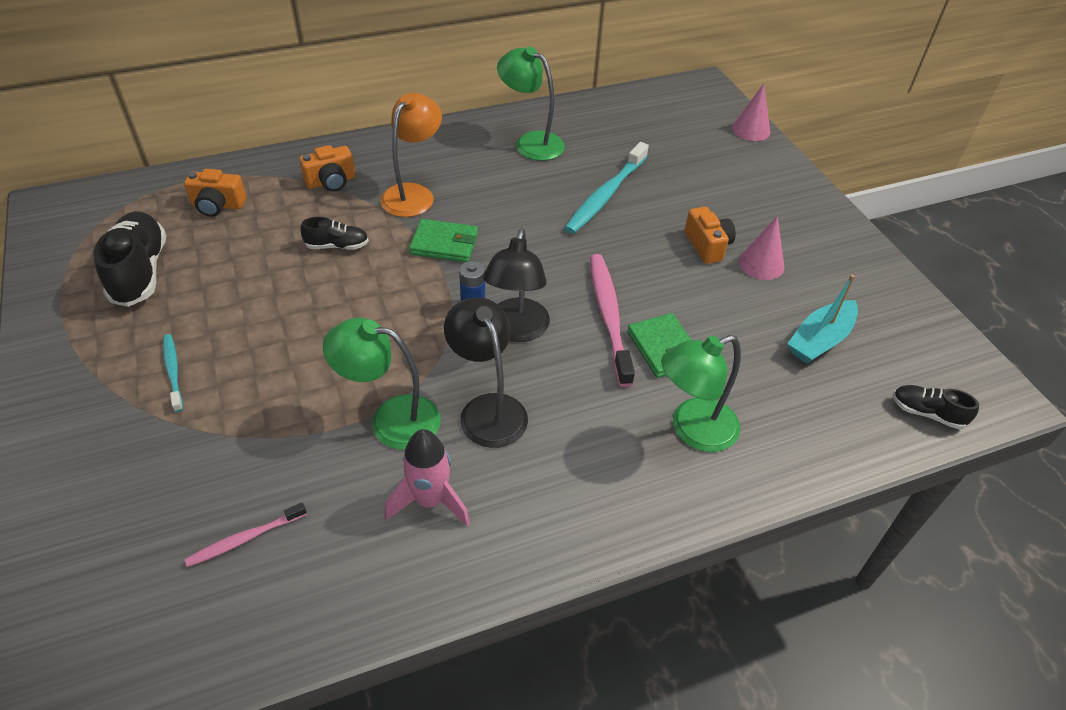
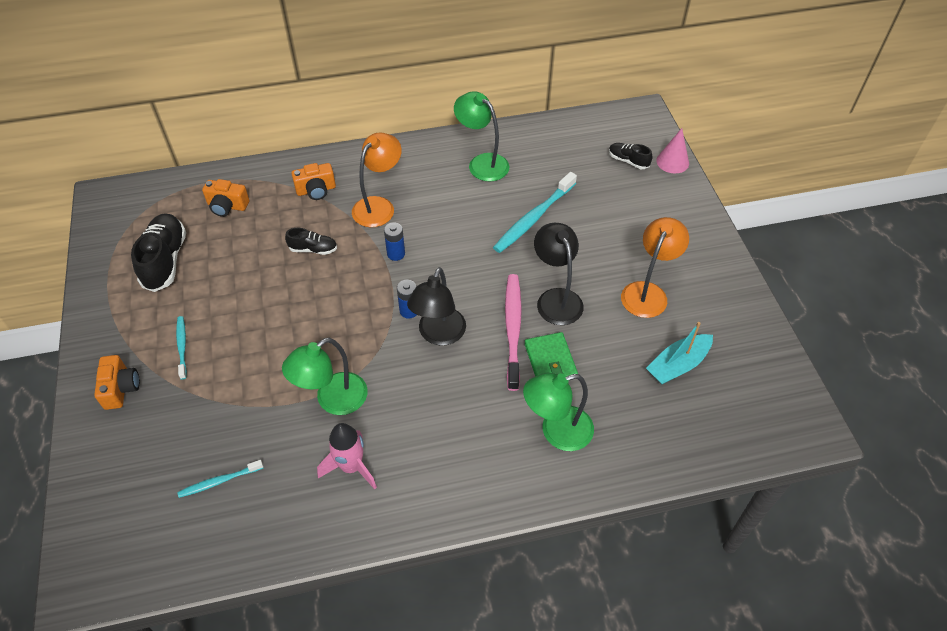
camera: 10 degrees right, 5 degrees up
pink toothbrush [184,503,307,567] -> turquoise toothbrush [177,460,263,498]
green lamp [323,318,441,450] -> green lamp turned 60 degrees counterclockwise [282,338,367,415]
green wallet [409,219,478,262] -> blue battery [384,222,405,261]
black lamp [444,297,528,448] -> black lamp moved to [534,223,584,325]
orange camera [685,207,736,264] -> orange camera moved to [94,355,140,410]
pink cone [739,216,784,280] -> orange lamp [621,217,689,318]
black shoe [893,385,979,429] -> black shoe moved to [609,143,652,169]

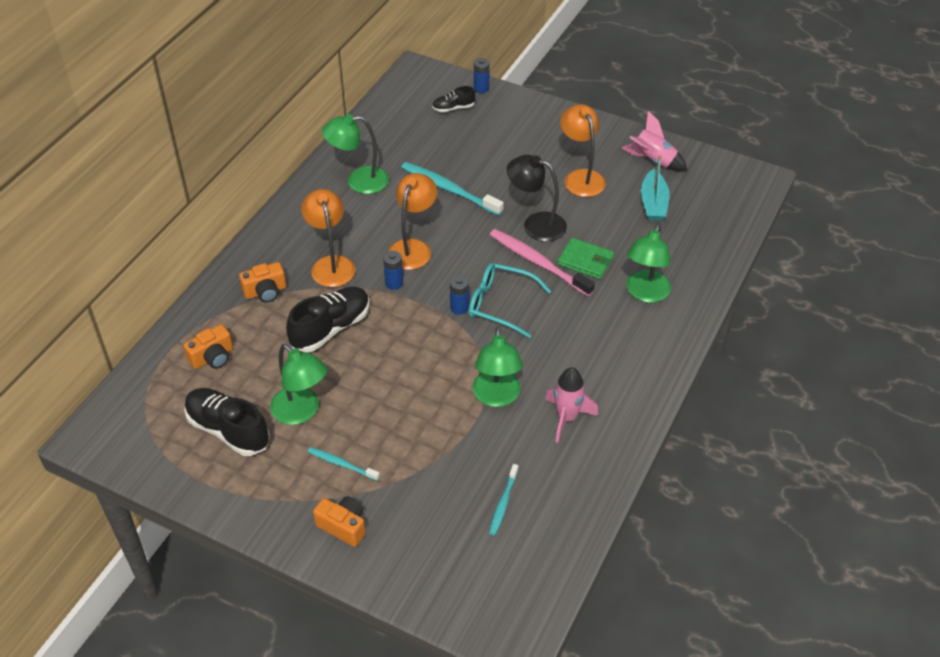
camera: 50 degrees left, 5 degrees down
black shoe [285,228,337,255] -> black shoe [286,287,370,352], size x1.87
orange camera [291,163,336,200] -> orange camera turned 45 degrees clockwise [239,262,286,303]
black lamp [407,267,466,346] -> turquoise glasses [469,263,551,338]
turquoise toothbrush [493,172,577,253] -> turquoise toothbrush turned 135 degrees clockwise [401,162,504,216]
pink cone [656,128,689,173] -> blue battery [474,58,490,93]
none -> green lamp [270,344,327,425]
none -> orange lamp [388,173,437,270]
none -> pink rocket [621,111,687,171]

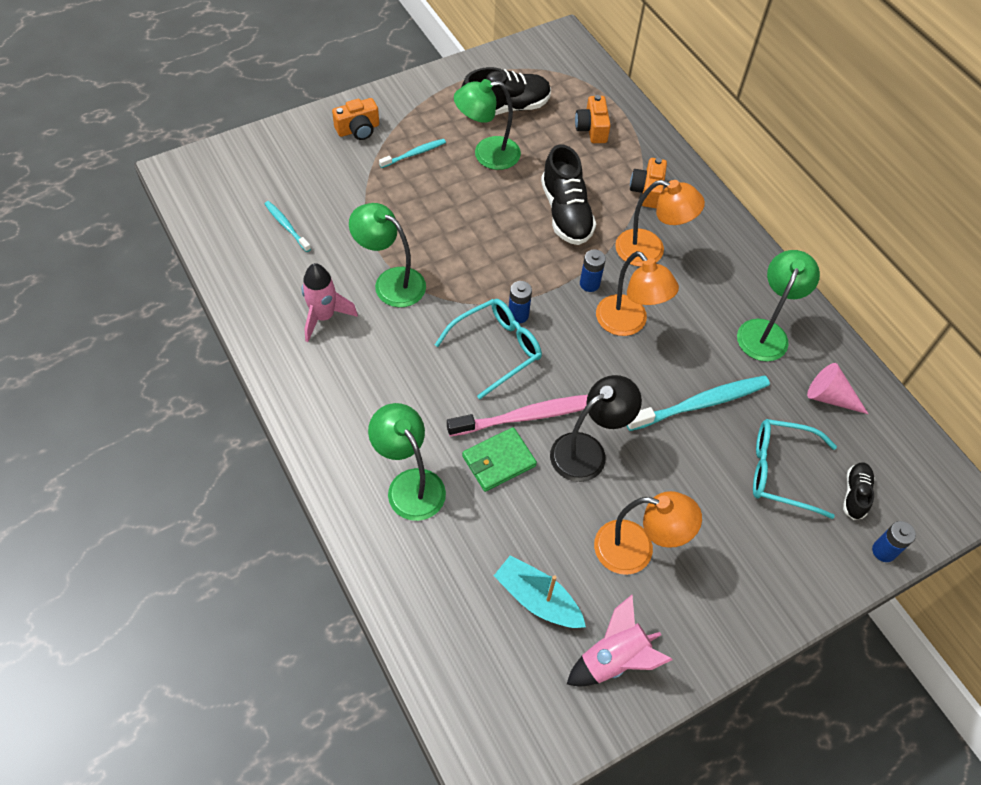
camera: 120 degrees right, 10 degrees up
none -> turquoise glasses [753,419,837,519]
none -> pink cone [807,363,868,414]

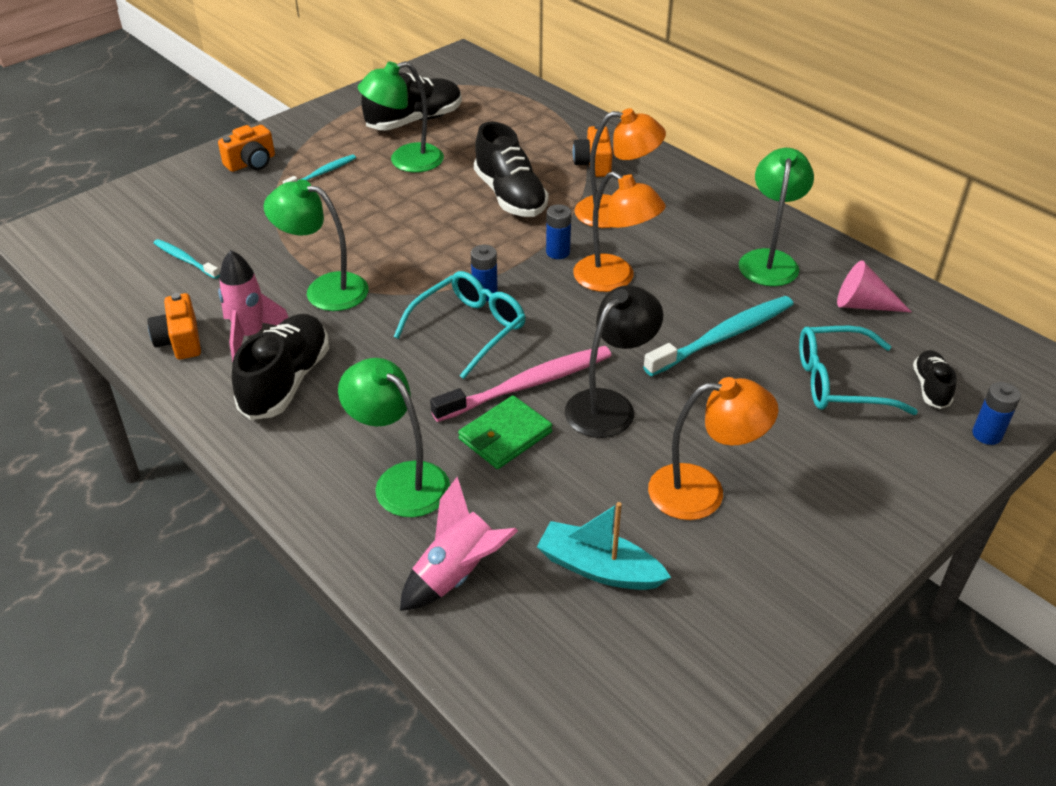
camera: 10 degrees left, 15 degrees down
pink rocket [567,595,672,687] -> pink rocket moved to [400,477,518,611]
orange camera [575,95,611,143] -> orange camera moved to [147,293,201,360]
none -> black shoe [232,314,329,420]

